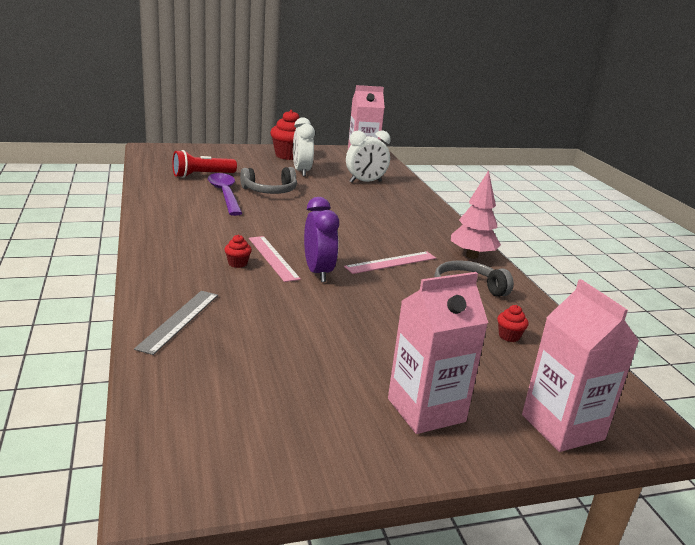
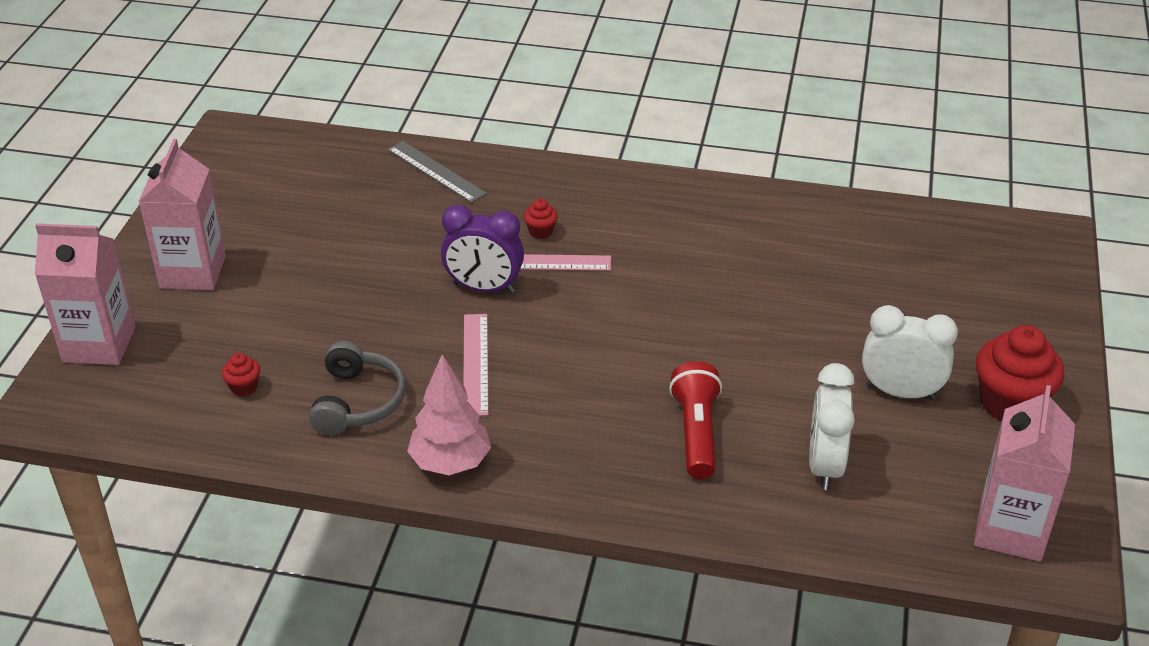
camera: 120 degrees right, 15 degrees up
red flashlight [172,150,237,178] -> red flashlight moved to [669,361,722,479]
purple spoon [208,173,242,216] -> none
grey headphones [240,167,297,194] -> none

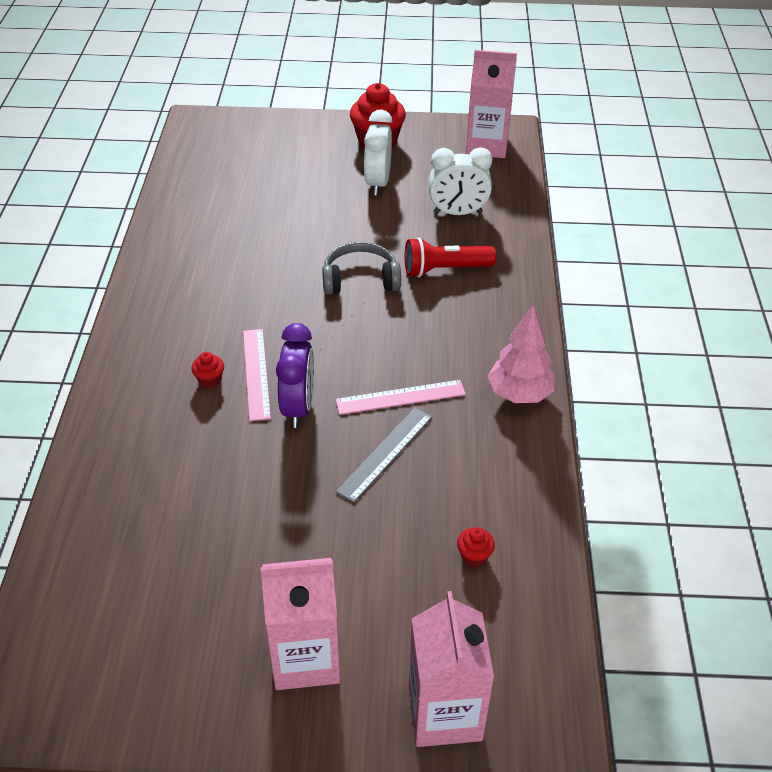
camera: 100 degrees left, 5 degrees up
grey headphones [309,341,406,435] -> grey headphones moved to [322,242,401,295]
grey ruler [388,141,487,203] -> grey ruler moved to [336,407,432,503]

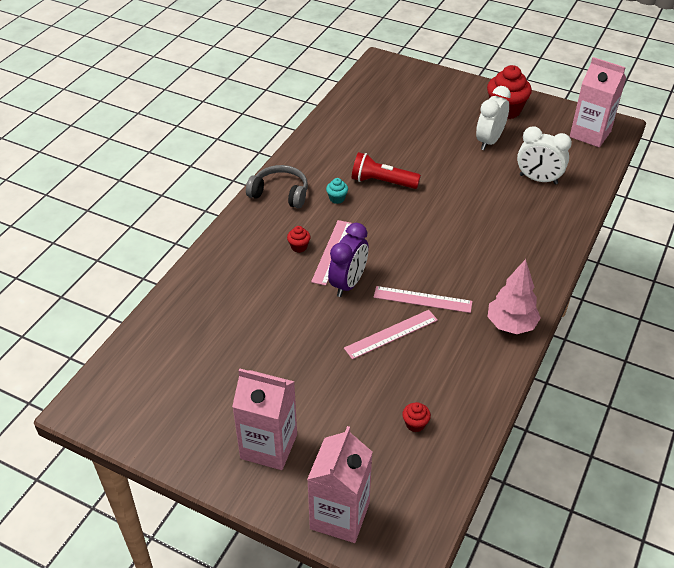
camera: 25 degrees right, 0 degrees up
grey headphones [322,242,401,295] -> grey headphones moved to [246,165,308,208]
grey ruler [336,407,432,503] -> pink ruler [344,310,438,359]
red flashlight [405,237,496,277] -> red flashlight moved to [352,152,421,189]
none -> turquoise cupcake [326,178,348,204]

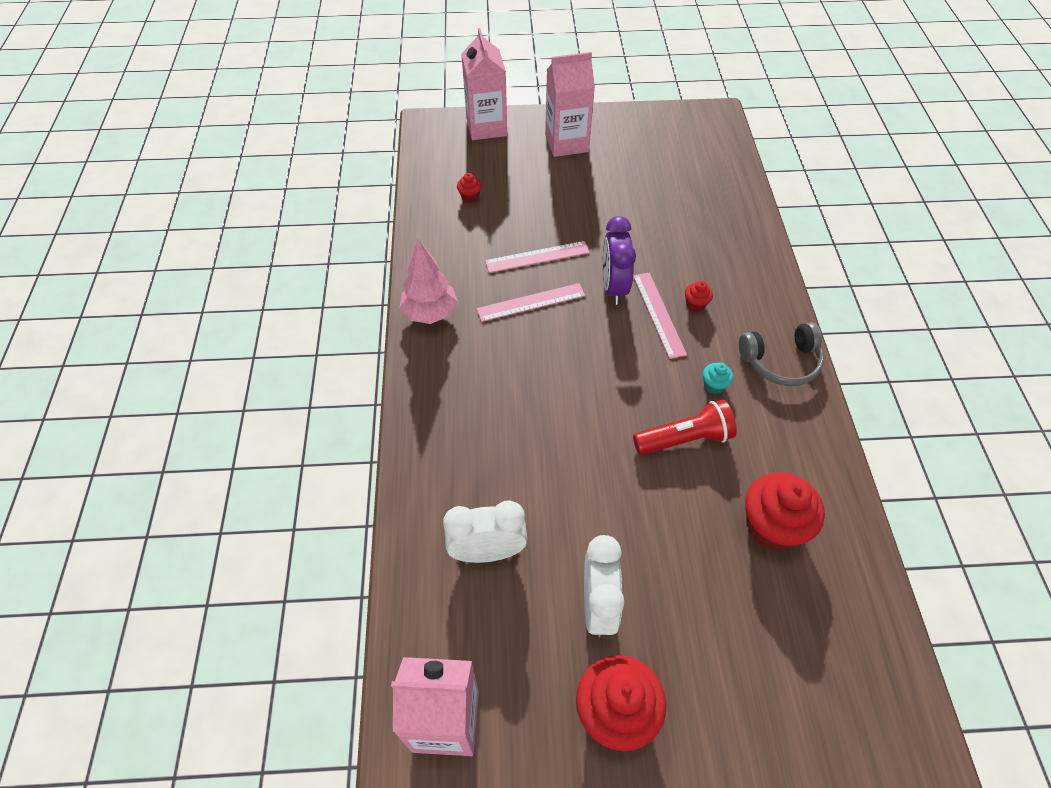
camera: 150 degrees right, 10 degrees up
pink ruler [344,310,438,359] -> pink ruler turned 45 degrees clockwise [485,241,590,273]
none -> red cupcake [745,472,825,550]

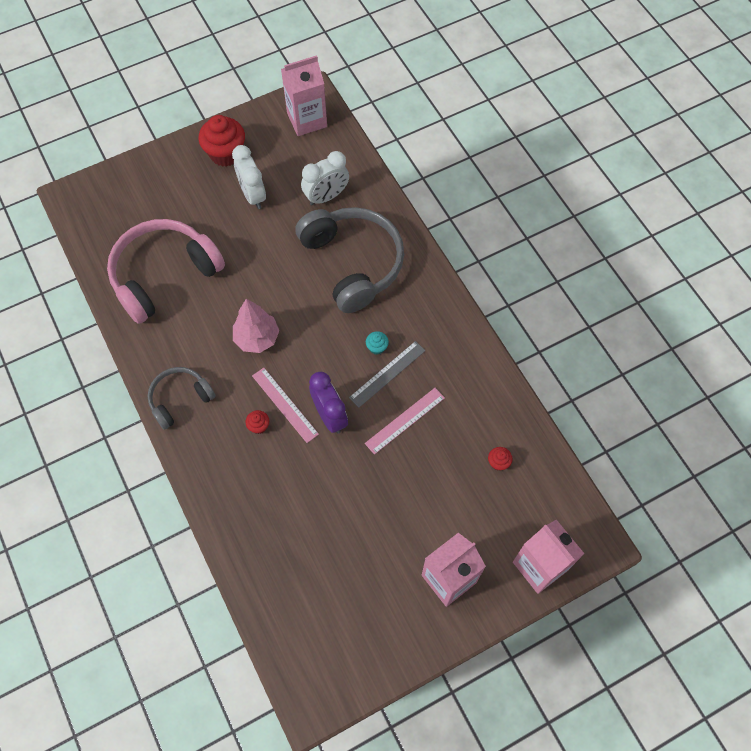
camera: 155 degrees right, 10 degrees up
pink tree [399,239,458,324] -> pink tree moved to [233,299,279,353]
pink ruler [476,283,585,322] -> grey ruler [349,341,425,408]
red flashlight [633,400,737,455] -> none
turquoise cupcake [703,363,733,394] -> turquoise cupcake moved to [366,331,389,355]
red cupcake [745,472,825,550] -> pink headphones [107,219,225,324]
none -> grey headphones [295,207,404,313]

